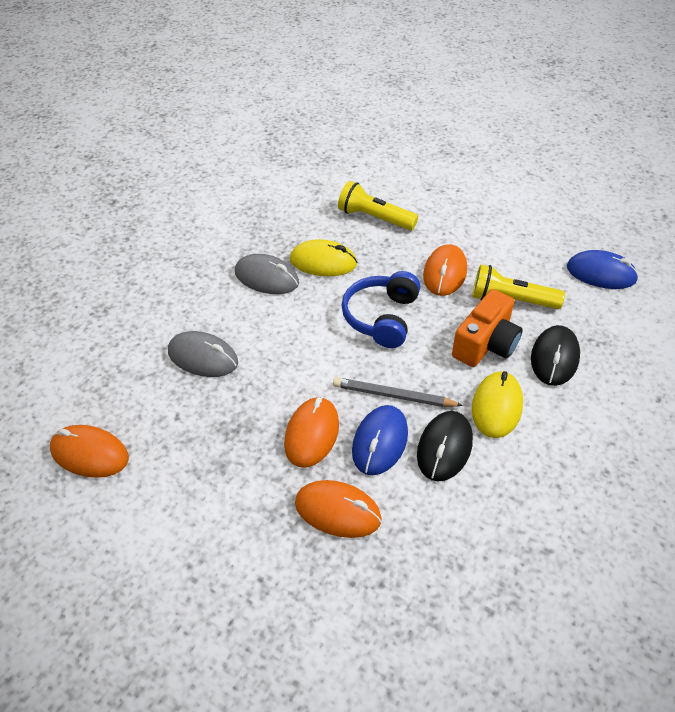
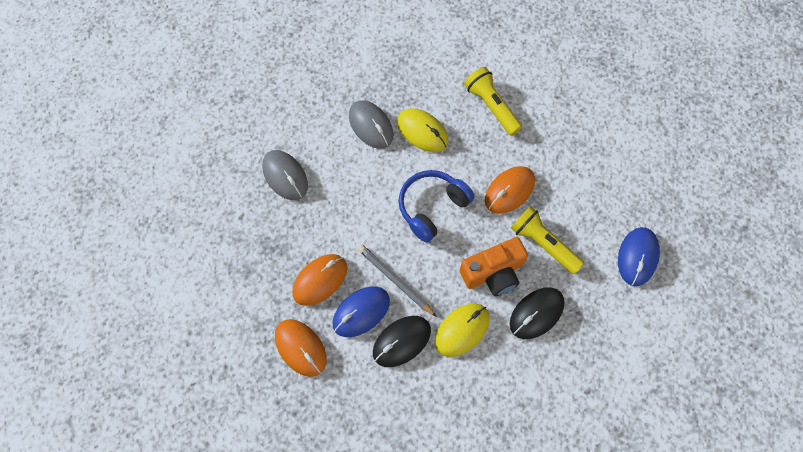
camera: 30 degrees right, 20 degrees up
orange mouse [50,425,129,478] -> none
blue mouse [567,250,639,289] -> blue mouse turned 60 degrees clockwise [618,227,660,286]

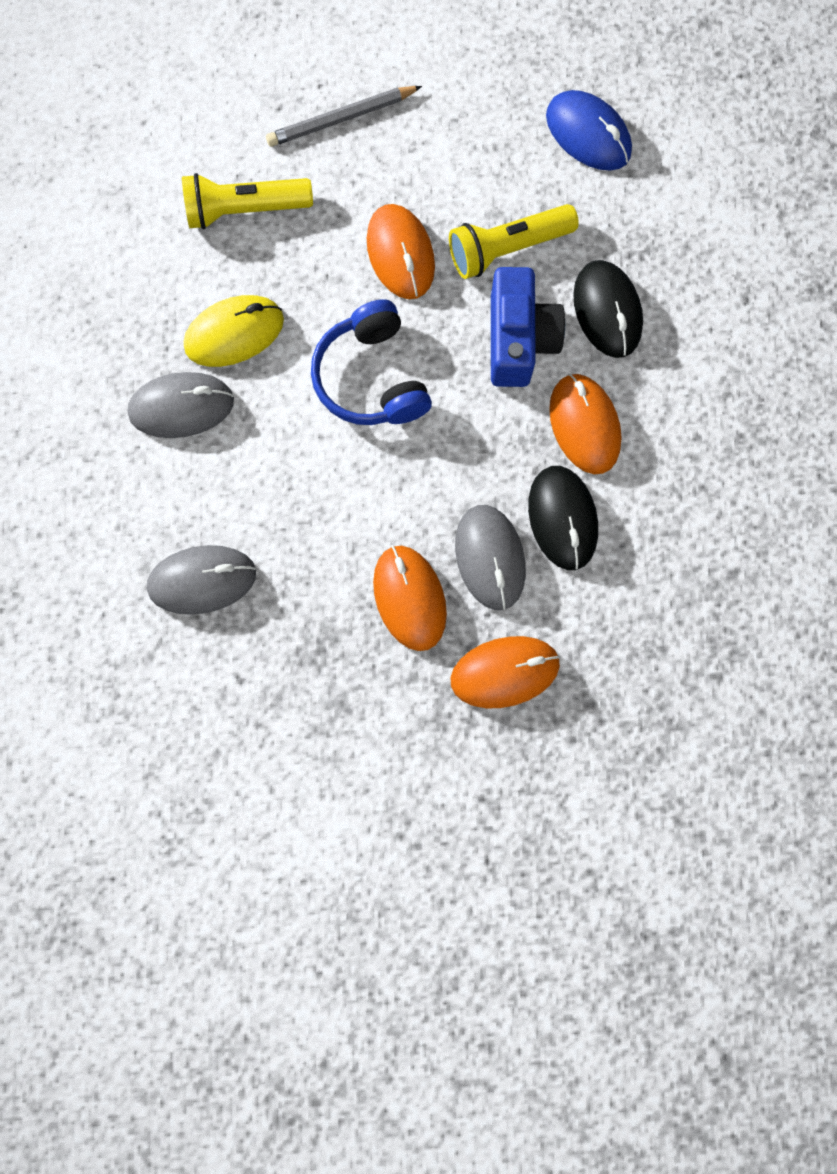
camera: 65 degrees left, 10 degrees up
blue mouse [332,286,390,337] -> grey mouse [455,505,526,610]
grey pencil [358,245,437,317] -> grey pencil moved to [266,86,422,147]
yellow mouse [435,303,490,357] -> orange mouse [549,374,622,474]
orange camera [459,237,528,296] -> blue camera [491,267,565,387]

